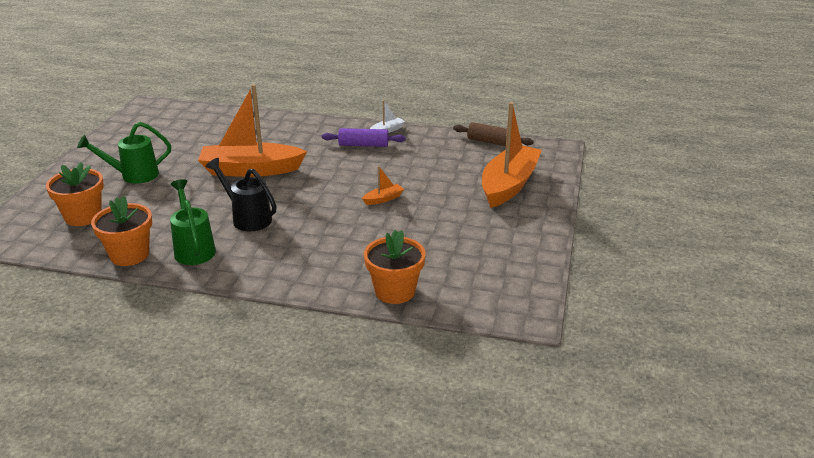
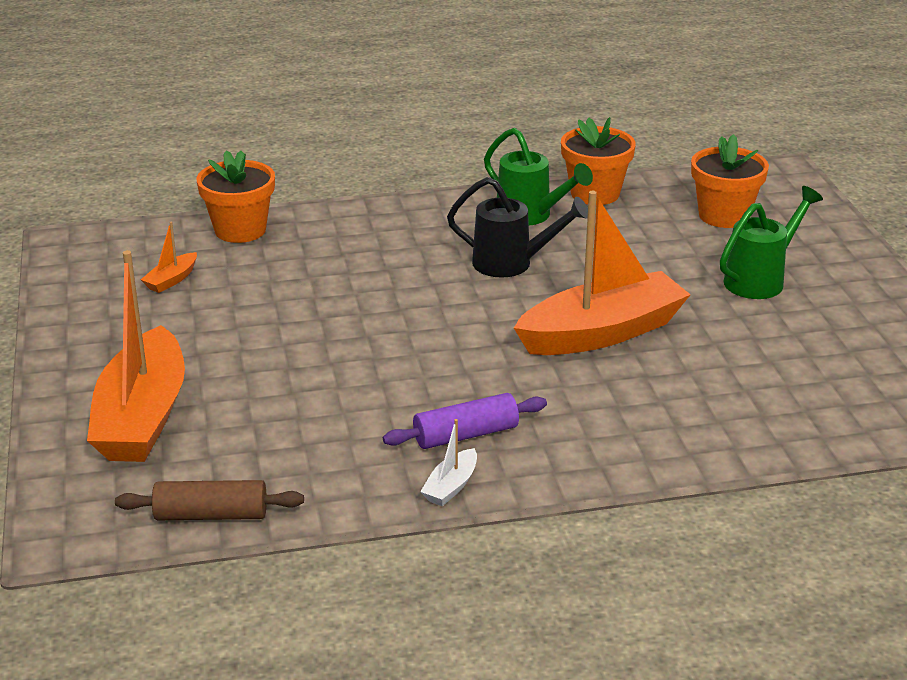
camera: 155 degrees right, 0 degrees up
orange boat [362,166,404,205] -> orange boat moved to [141,222,197,293]

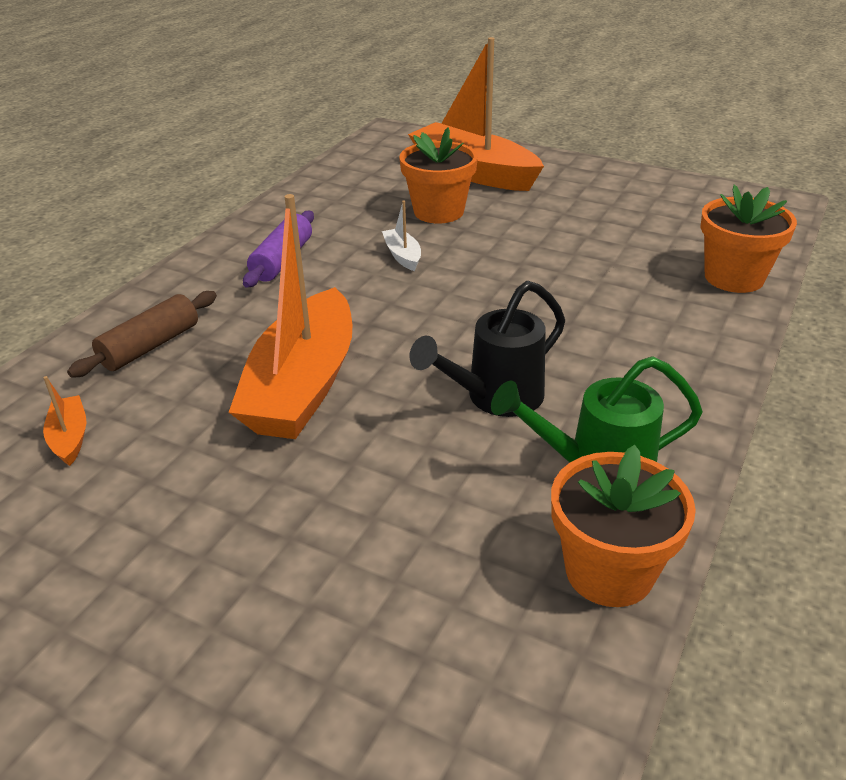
camera: 130 degrees right, 5 degrees up
brown rolling pin [115,480,304,520] -> brown rolling pin moved to [67,291,217,378]
orange boat [141,222,197,293] -> orange boat moved to [43,376,87,466]
white boat [420,419,477,506] -> white boat moved to [382,200,421,271]
orange flower pot [691,134,769,228] -> orange flower pot moved to [399,127,478,223]
green watering can [720,186,823,299] -> none

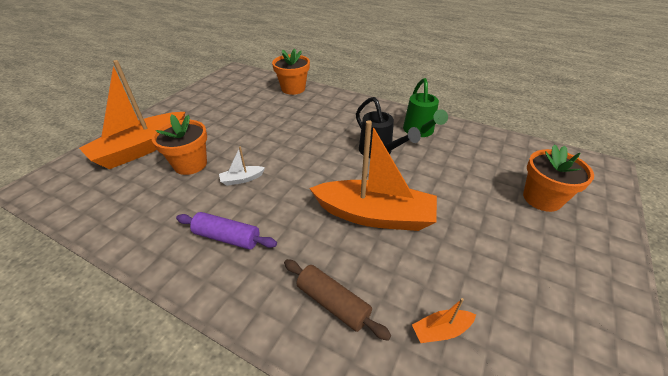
camera: 90 degrees left, 5 degrees up
orange flower pot [551,445,696,607] -> orange flower pot moved to [523,144,594,212]

